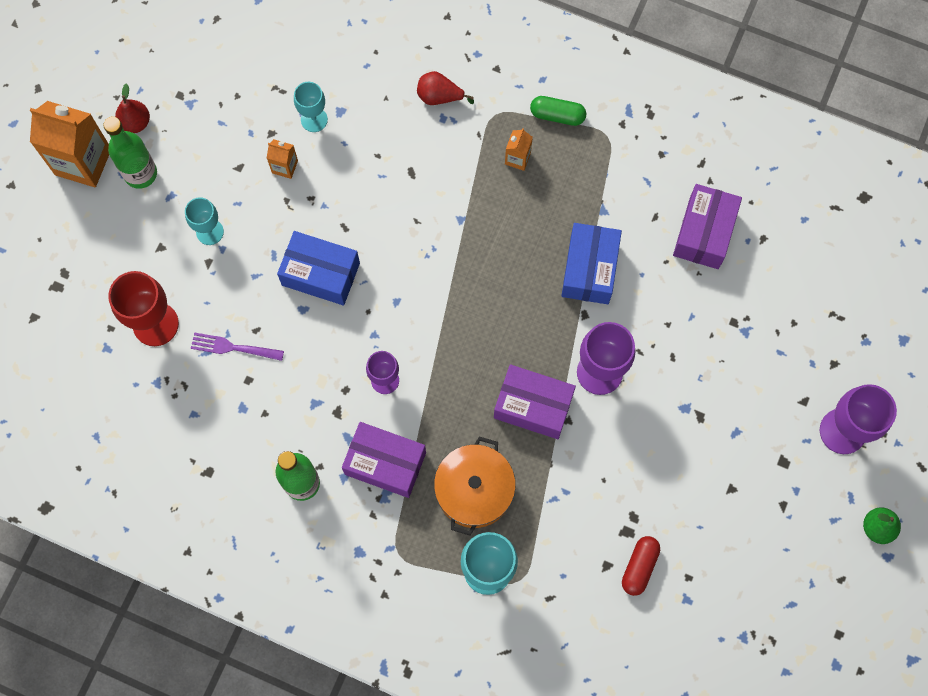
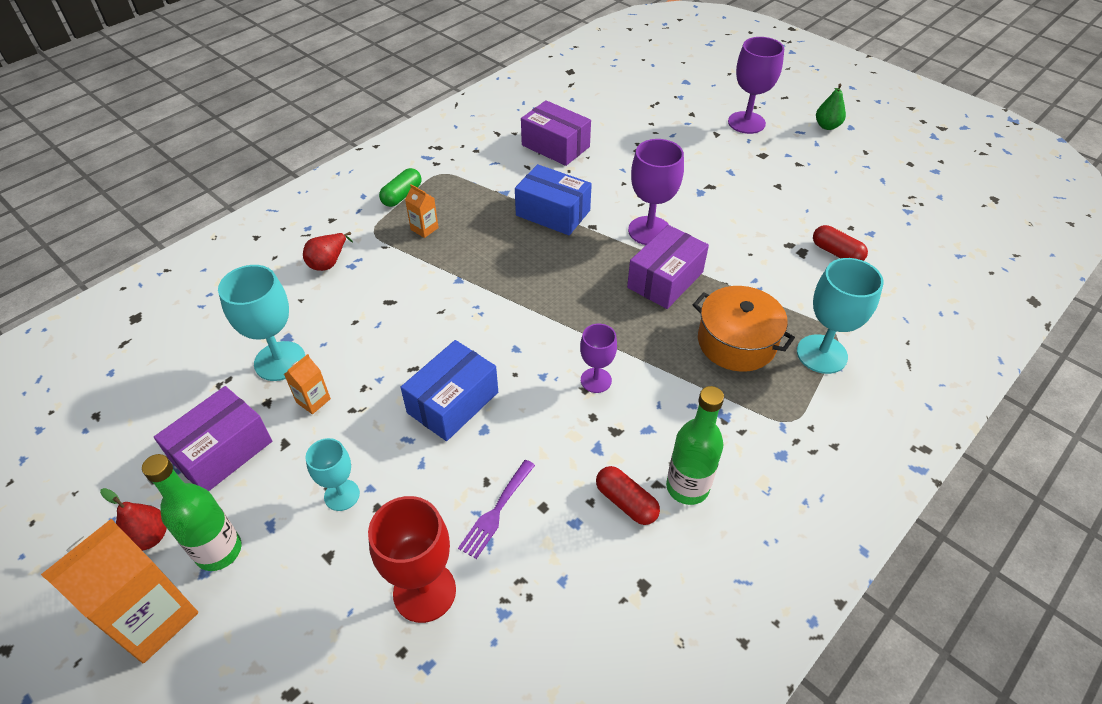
camera: 70 degrees left, 25 degrees down
turquoise goblet [294,82,328,132] -> turquoise goblet [218,265,305,381], size x1.64
purple box [342,422,426,498] -> purple box moved to [154,386,272,491]
none -> red capsule [596,466,660,525]

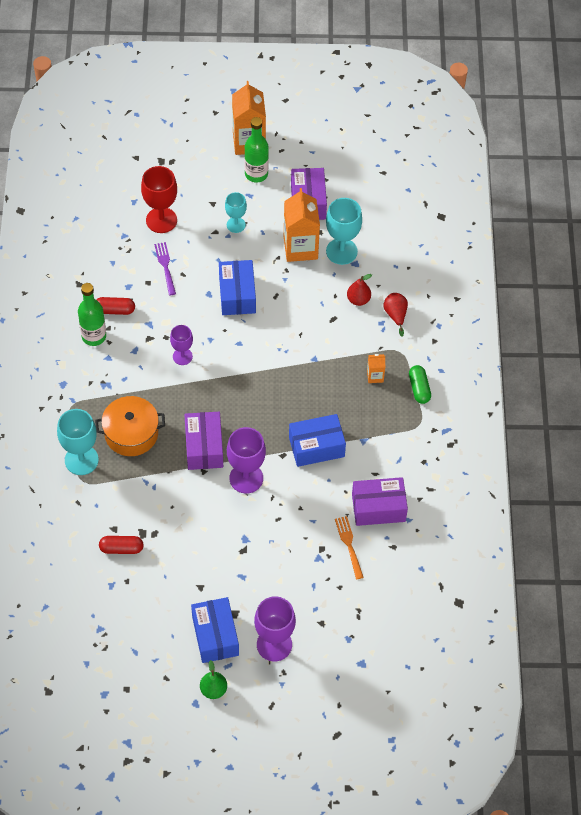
camera: 135 degrees right, 10 degrees up
red pear [100,488,167,551] -> red pear moved to [347,274,372,306]
orange carton [284,354,331,414] -> orange carton [284,188,320,262], size x2.13
none -> blue box [191,597,239,663]
none -> orange fork [335,516,364,579]

